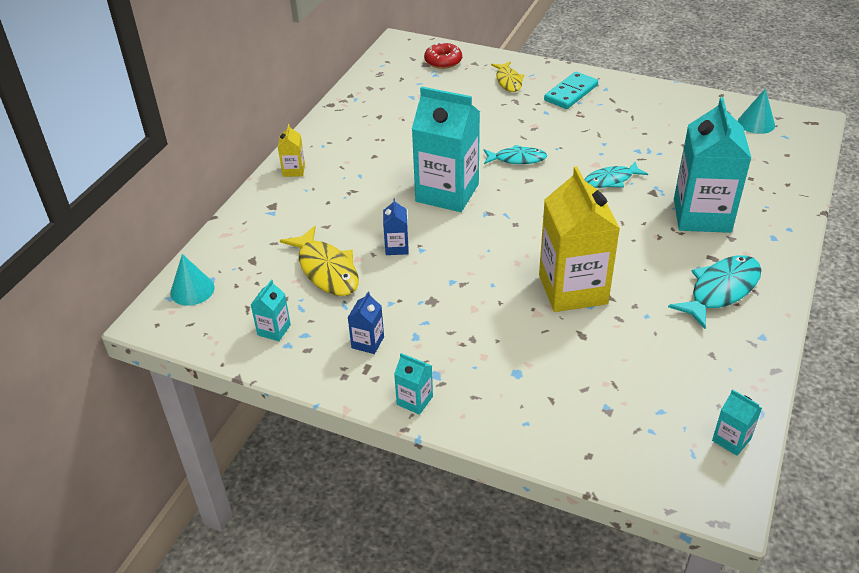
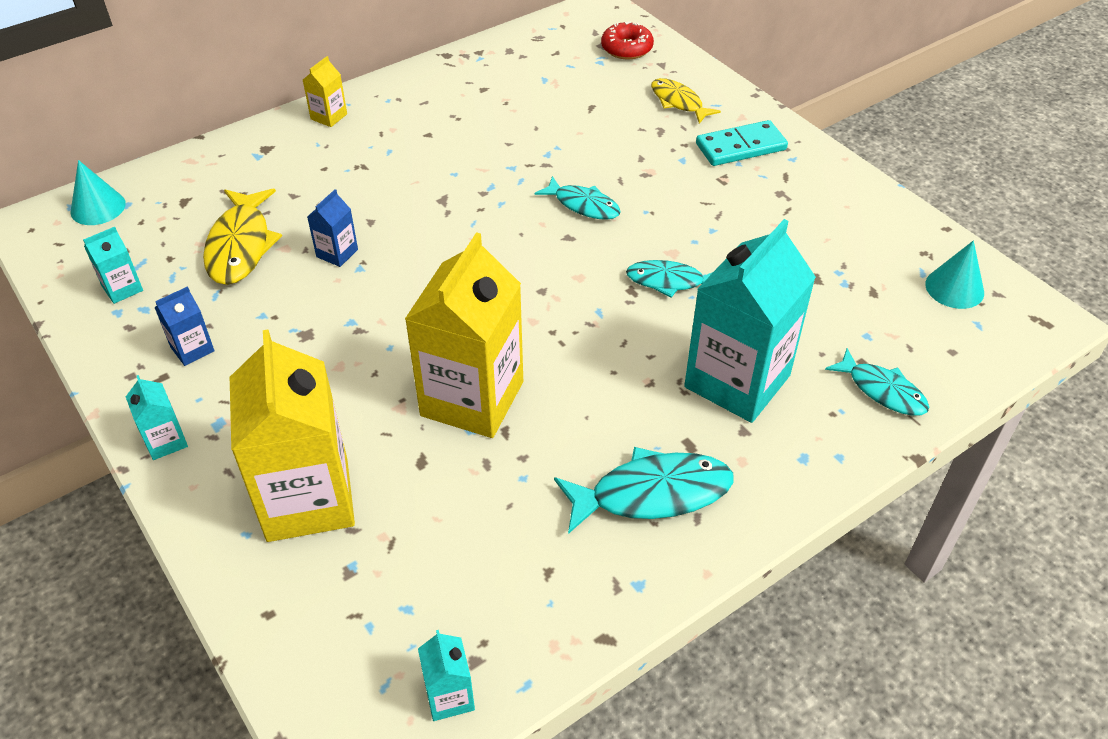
camera: 30 degrees right, 5 degrees up
turquoise carton [412,86,480,212] -> none
yellow fish [491,61,524,92] -> yellow fish turned 120 degrees clockwise [651,78,721,124]
none -> yellow carton [230,330,355,542]
none -> turquoise fish [825,348,929,416]

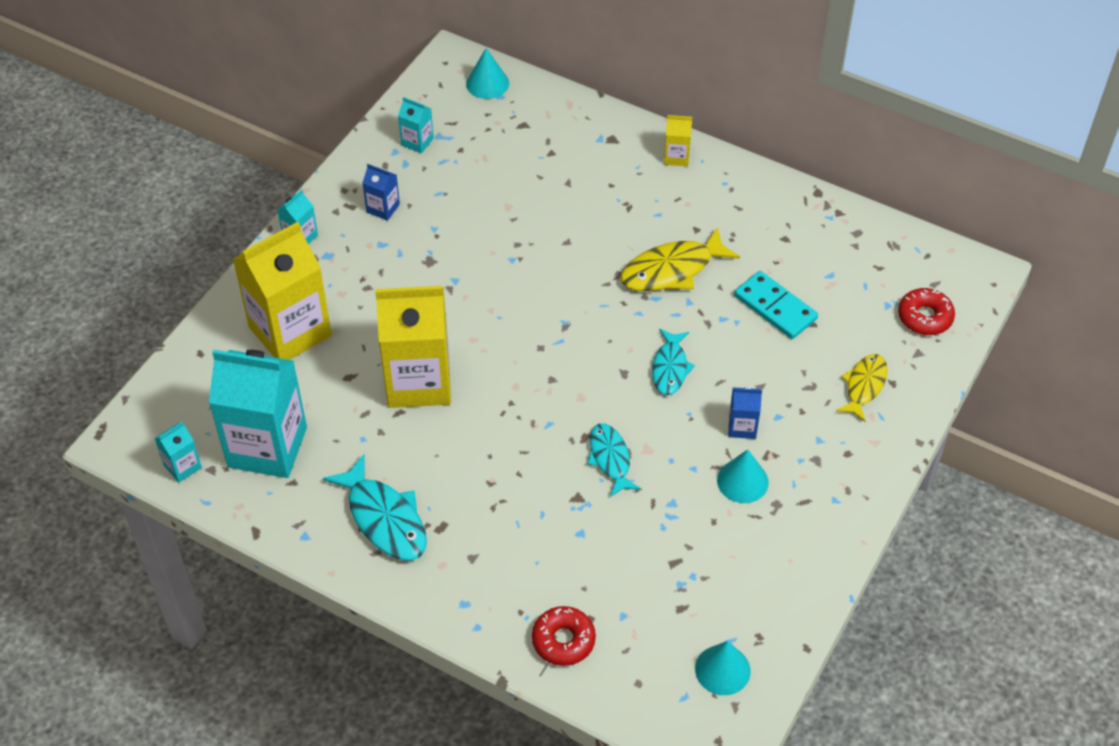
camera: 65 degrees right, 5 degrees up
yellow fish [203,189,282,285] -> yellow fish moved to [620,227,740,291]
blue carton [307,189,358,267] -> blue carton moved to [729,386,762,439]
turquoise carton [684,219,816,423] -> turquoise carton moved to [209,350,307,478]
turquoise domino [696,120,788,166] -> turquoise domino moved to [734,271,818,339]
turquoise fish [825,348,929,416] -> red donut [532,606,596,666]
none -> turquoise cone [717,449,769,503]

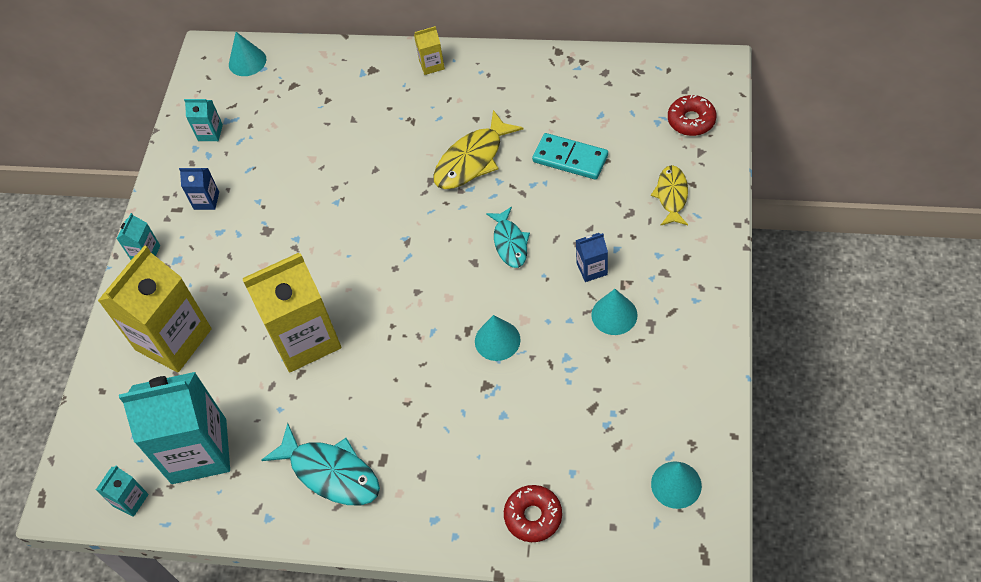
camera: 15 degrees left, 5 degrees up
turquoise fish [587,423,641,497] -> turquoise cone [475,315,521,361]

